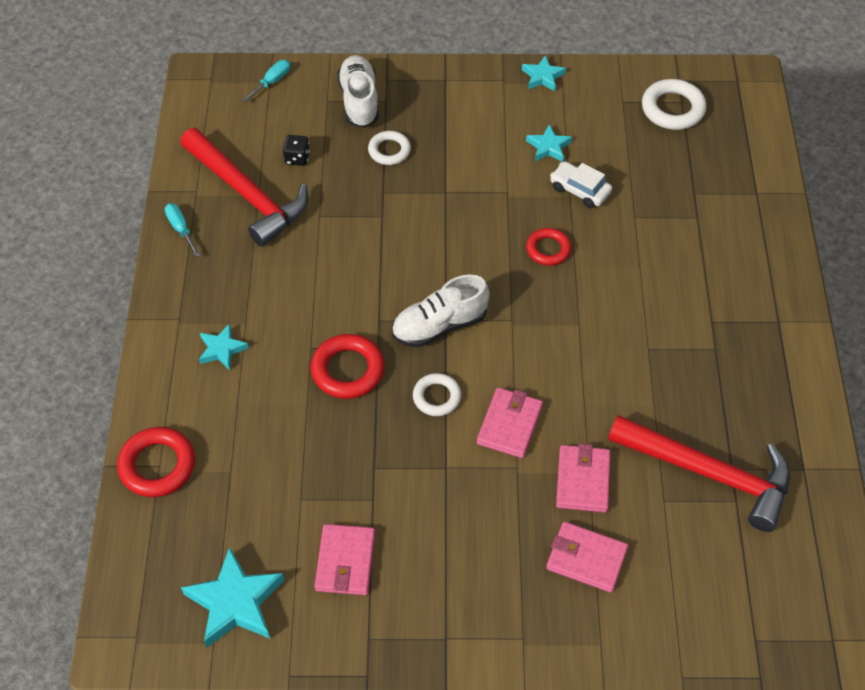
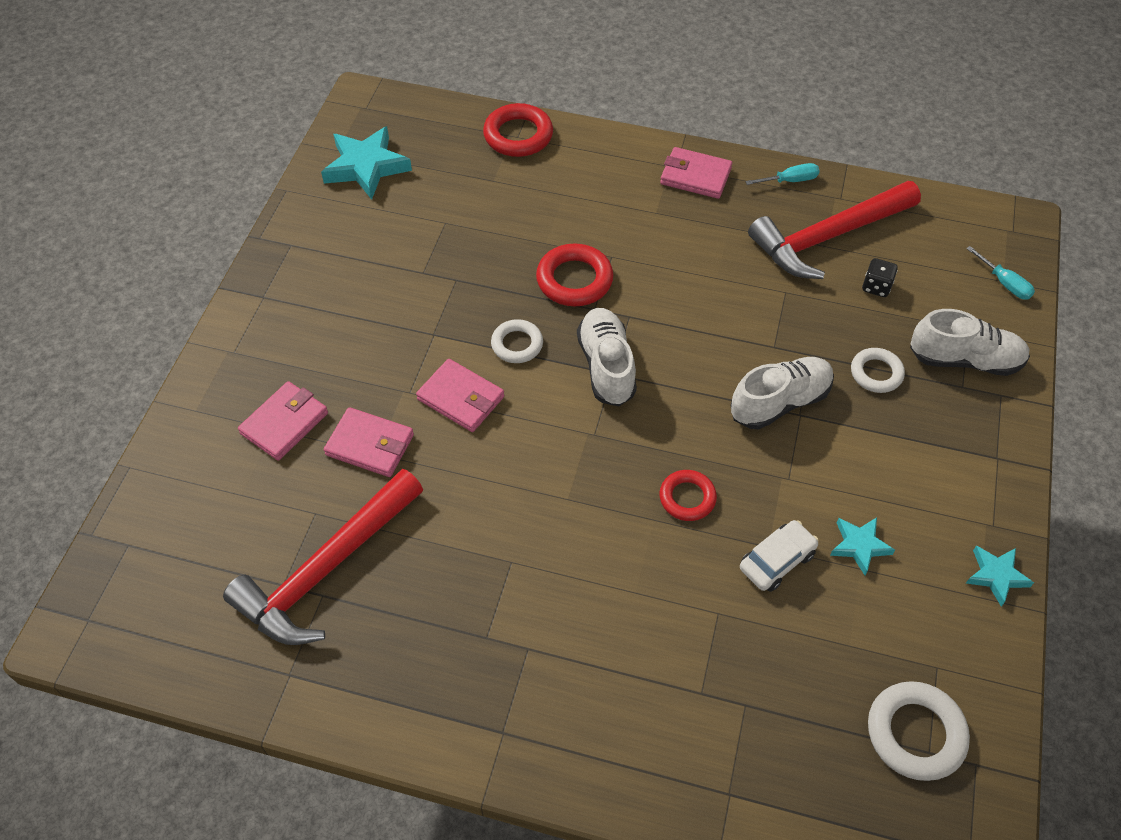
camera: 105 degrees right, 0 degrees up
turquoise star [199,324,249,370] -> none
pink wallet [315,524,375,595] -> pink wallet moved to [660,147,732,199]
none -> white shoe [731,357,834,429]

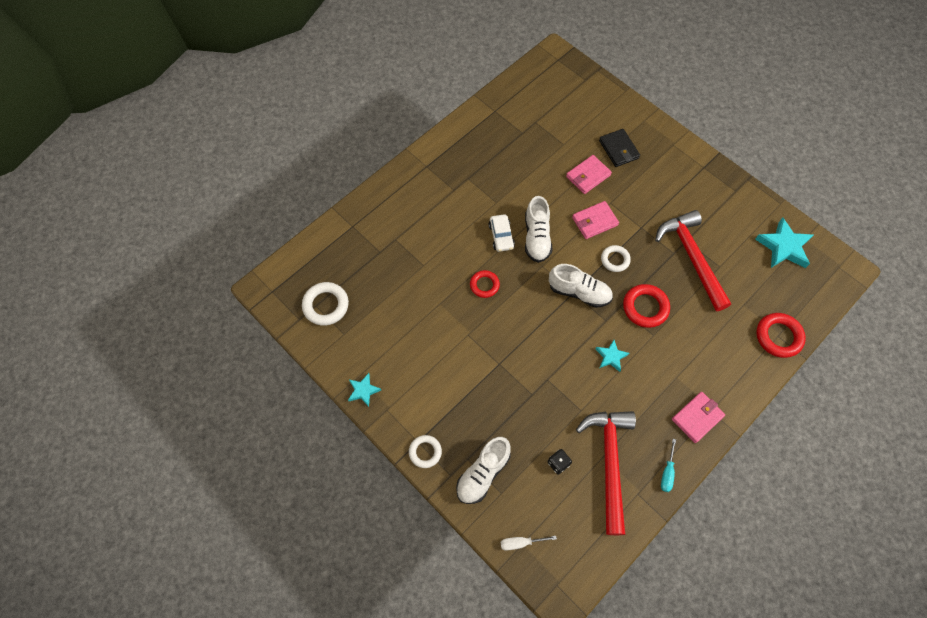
camera: 120 degrees right, 10 degrees up
red hammer [223,469,423,645] -> red hammer moved to [655,210,731,311]
pink wallet [238,381,328,461] -> black wallet [599,129,640,167]
white shoe [731,357,834,429] -> white shoe moved to [525,196,552,263]
white car [740,520,819,592] -> white car moved to [489,214,515,252]
turquoise star [830,517,895,575] -> turquoise star moved to [595,340,629,372]
white ring [851,348,905,393] -> white ring moved to [409,435,442,468]
turquoise screwdriver [966,246,1035,300] -> white screwdriver [500,536,557,551]

